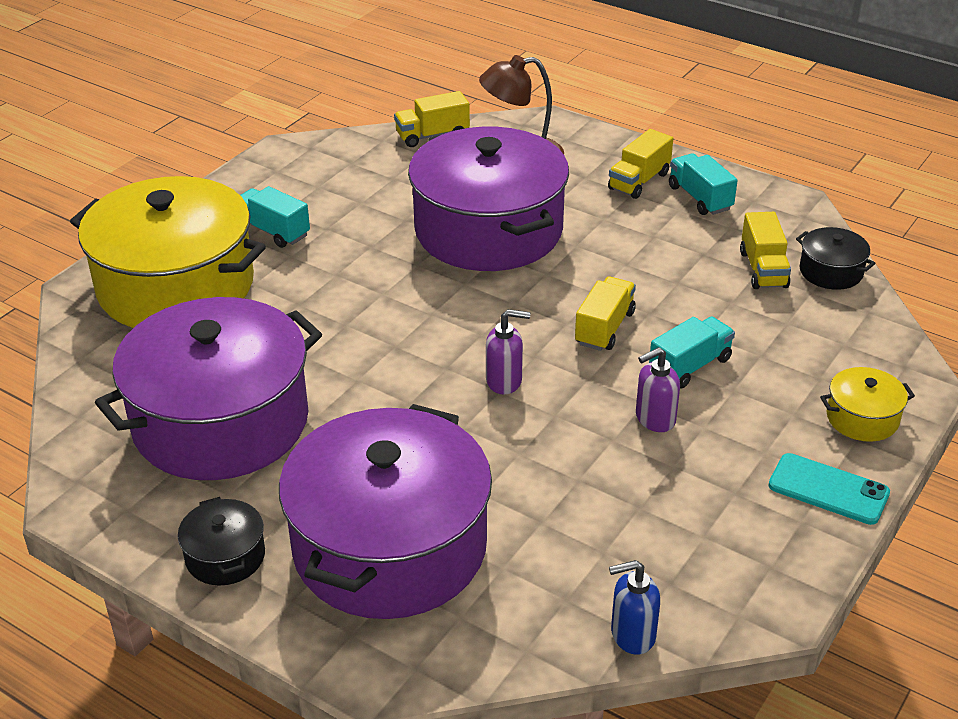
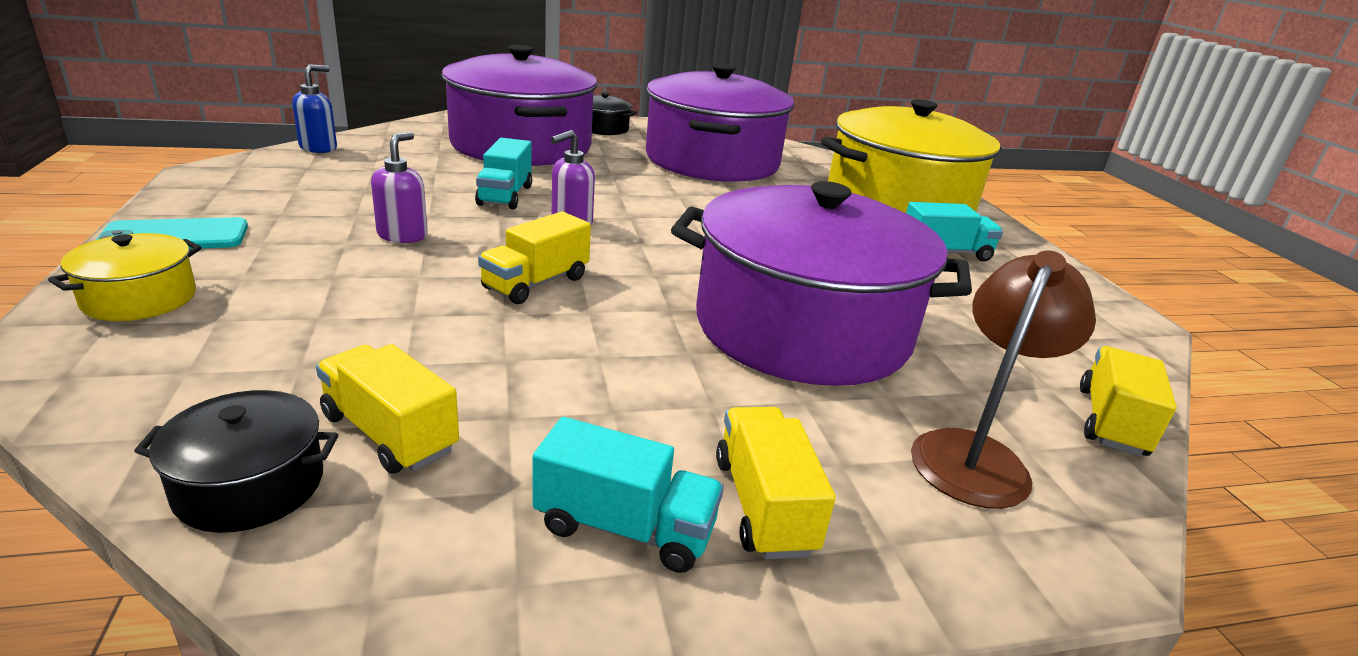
camera: 130 degrees right, 10 degrees down
yellow truck [575,277,636,351] -> yellow truck turned 60 degrees clockwise [478,212,591,304]
turquoise truck [649,317,735,388] -> turquoise truck moved to [475,138,532,210]

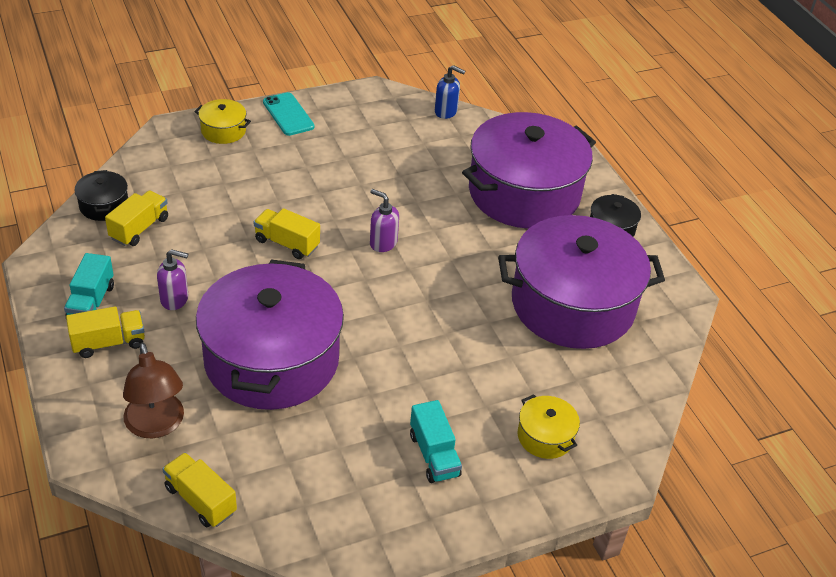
camera: 80 degrees right, 15 degrees up
purple soap dispenser [371,132,428,243] -> purple soap dispenser moved to [157,249,188,310]
turquoise truck [475,138,532,210] -> none
yellow pot [821,99,1001,213] -> yellow pot [518,394,580,459], size x0.41
brown lamp [911,250,1096,509] -> brown lamp turned 45 degrees clockwise [123,343,184,438]
yellow truck [1080,346,1177,456] -> yellow truck turned 150 degrees counterclockwise [162,453,237,527]

